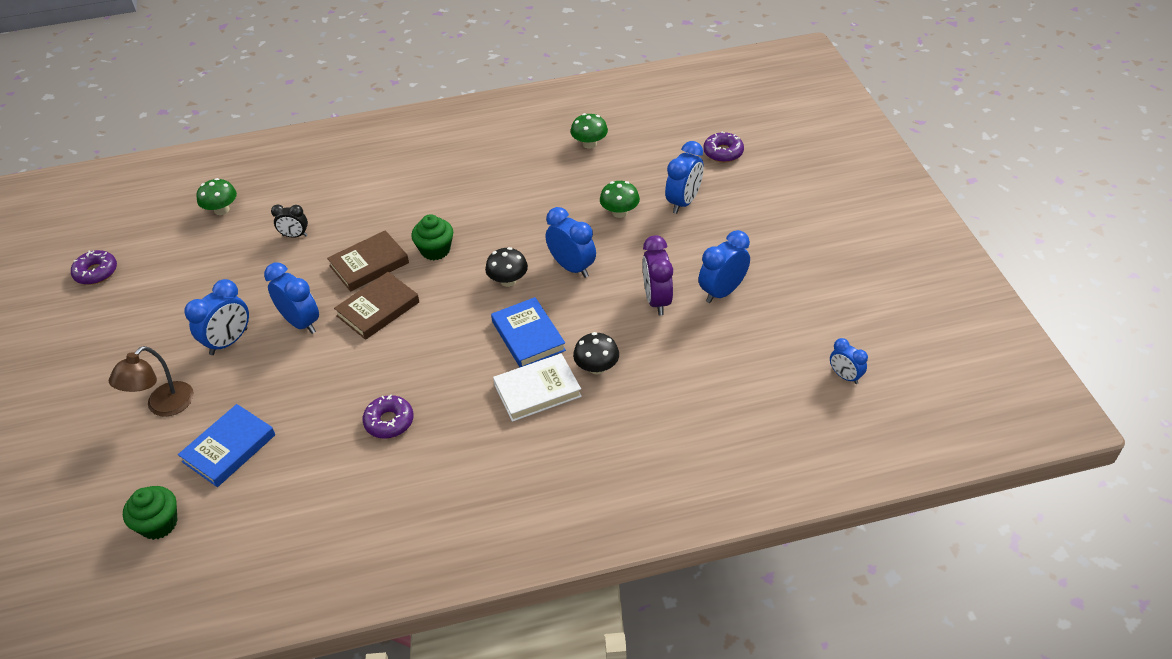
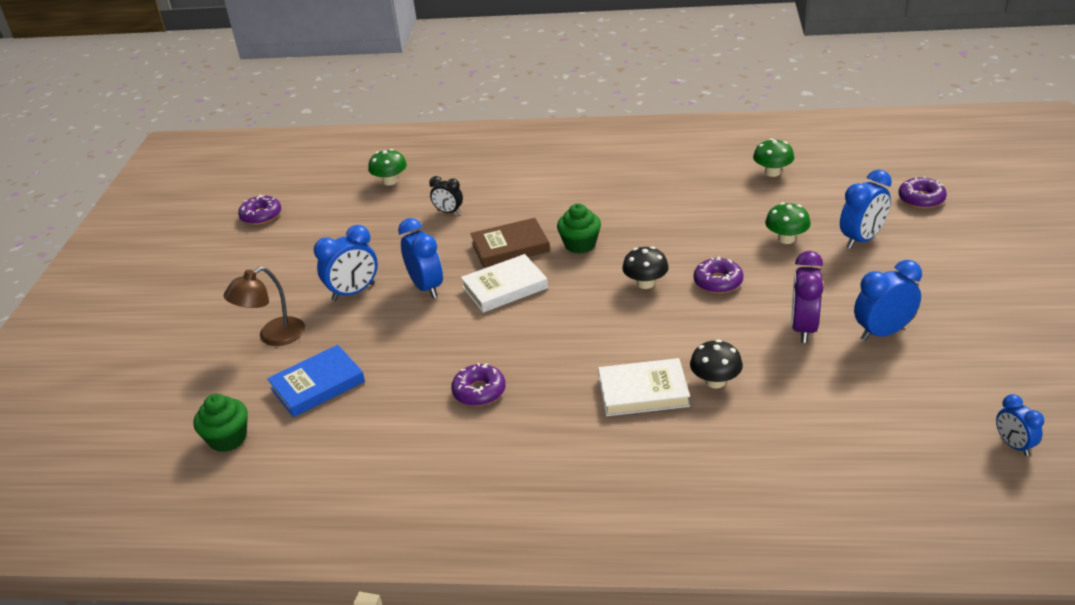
camera: 20 degrees right, 10 degrees down
brown book [334,272,419,340] -> white book [461,254,548,313]
blue book [491,297,566,367] -> none
blue clock [546,207,596,278] -> purple donut [694,257,744,294]

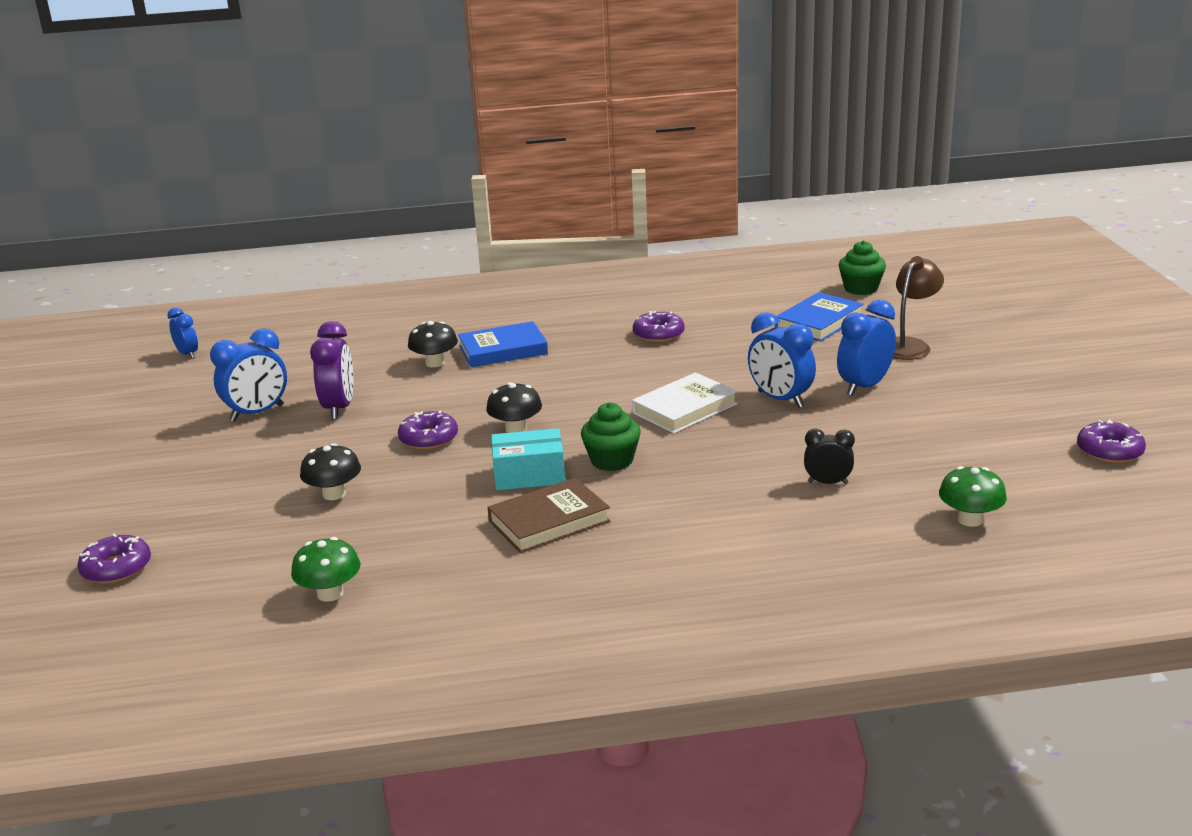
camera: 165 degrees right, 10 degrees down
brown book [470,218,550,268] -> brown book moved to [487,478,611,553]
white book [598,358,690,416] -> blue book [458,321,548,367]
green mushroom [765,202,811,244] -> black mushroom [300,443,361,500]
blue clock [840,169,892,249] -> none
none -> turquoise box [491,428,565,490]

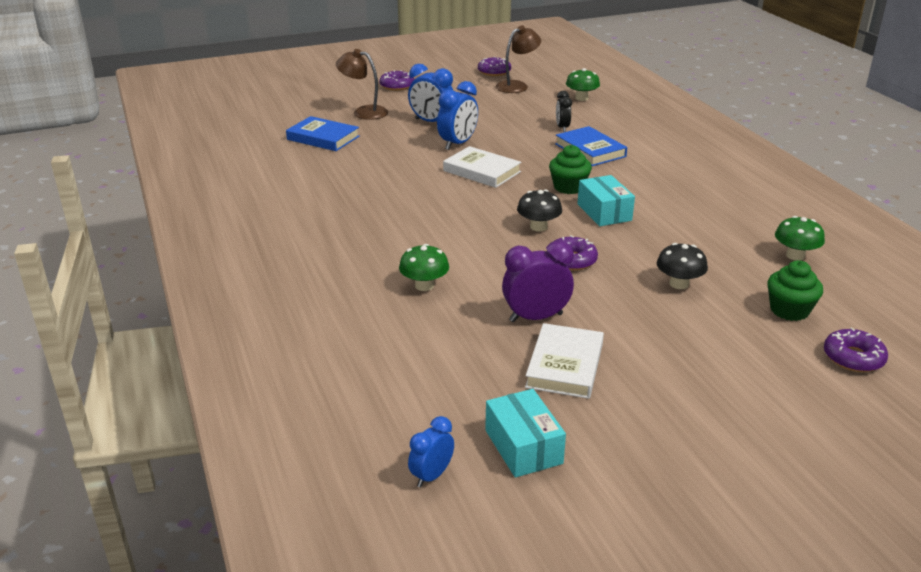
camera: 105 degrees left, 5 degrees up
blue clock [210,328,287,421] -> white book [525,323,604,399]
black mushroom [408,321,458,367] -> green mushroom [399,244,449,291]
blue book [458,321,548,367] -> blue book moved to [555,126,627,166]
brown book [487,478,611,553] -> none
purple donut [633,311,685,343] -> purple donut moved to [379,70,414,91]
green cupcake [839,241,886,295] -> green cupcake moved to [768,260,823,321]
none -> turquoise box [485,389,566,478]
none -> brown lamp [496,25,541,93]

